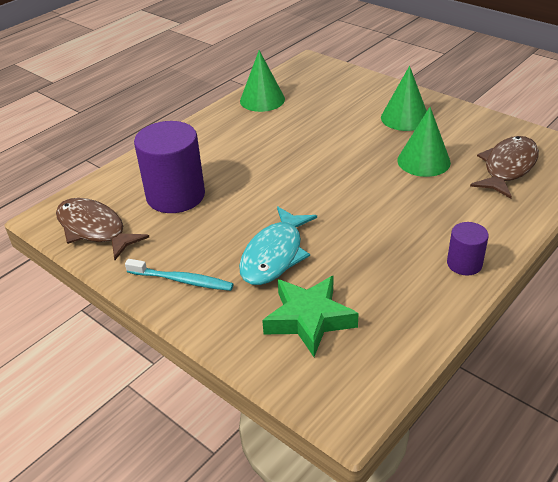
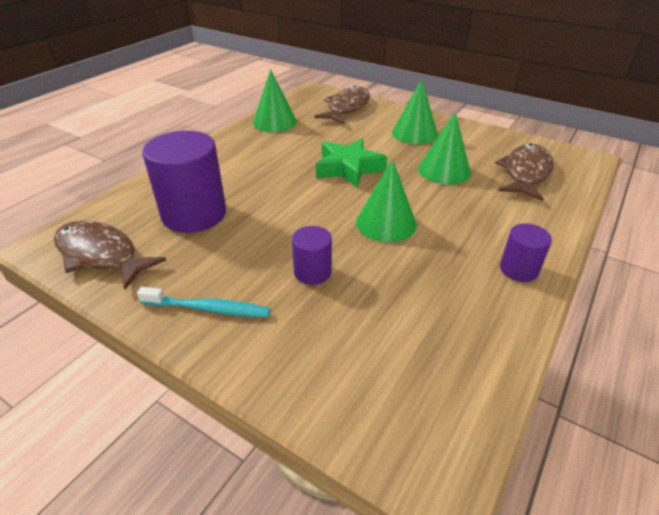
camera: 10 degrees left, 0 degrees up
turquoise fish [239,206,317,285] -> purple cylinder [292,226,332,285]
green star [262,276,359,357] -> green star moved to [316,138,387,188]
none -> brown fish [314,86,370,124]
none -> green cone [356,159,417,242]

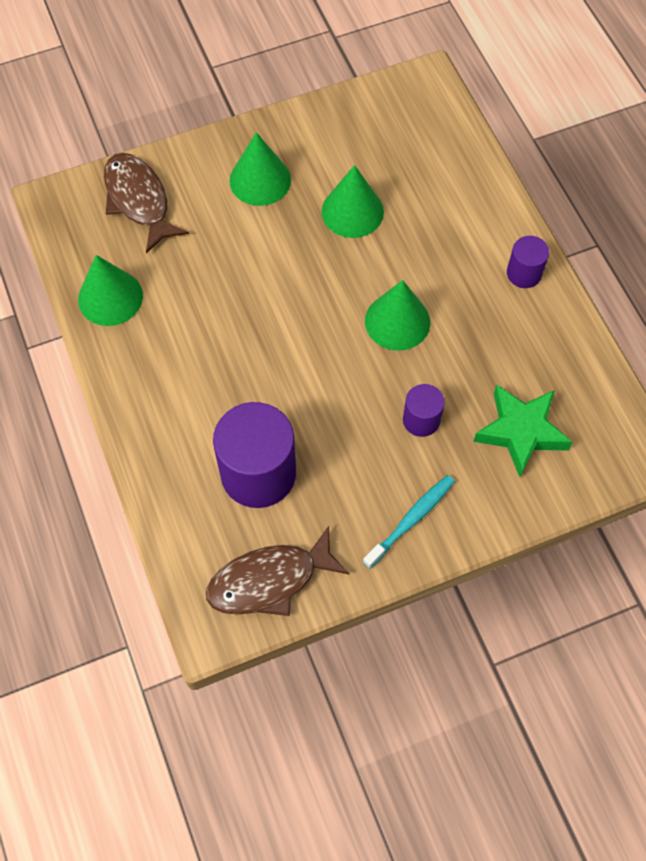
camera: 55 degrees left, 25 degrees up
green star [316,138,387,188] -> green star moved to [473,385,572,477]
brown fish [495,144,554,201] -> none

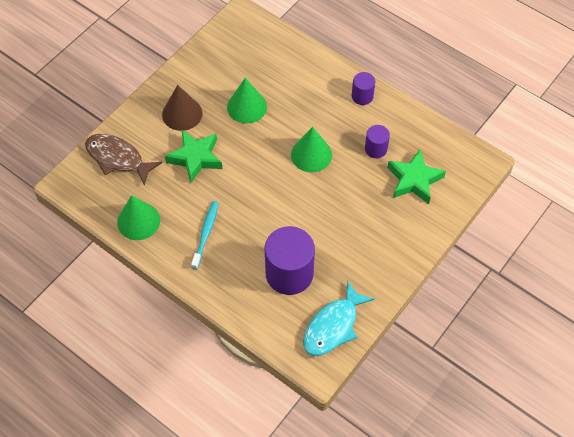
camera: 30 degrees left, 5 degrees down
brown fish [206,526,349,616] -> turquoise fish [303,280,375,356]
green cone [229,132,291,206] -> brown cone [162,85,202,131]
turquoise toothbrush [363,475,455,569] -> turquoise toothbrush moved to [191,201,219,269]
purple cylinder [403,384,445,437] -> purple cylinder moved to [365,125,390,158]
none -> green star [165,130,222,183]

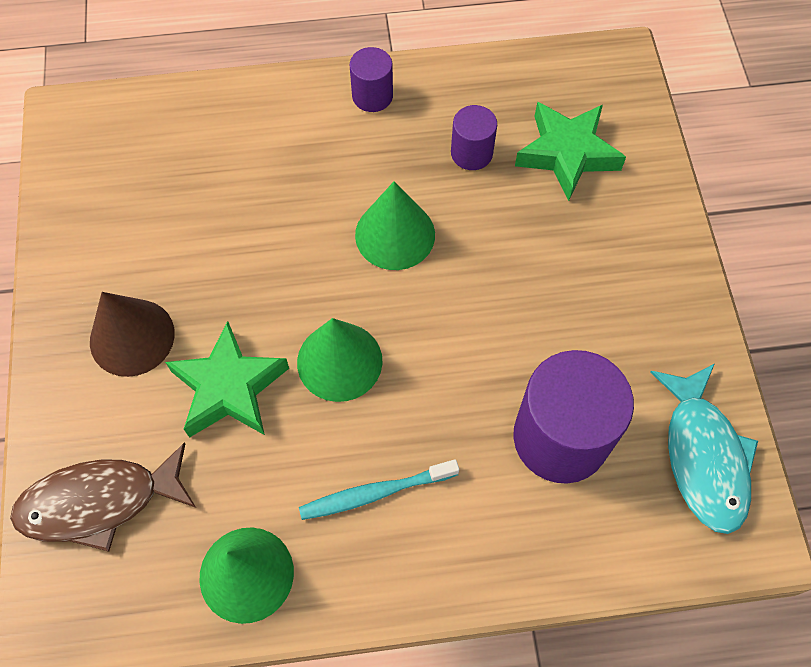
camera: 45 degrees left, 5 degrees up
turquoise toothbrush [191,201,219,269] -> turquoise toothbrush turned 75 degrees counterclockwise [299,459,459,520]
green cone [227,78,267,124] -> green cone moved to [297,318,383,402]

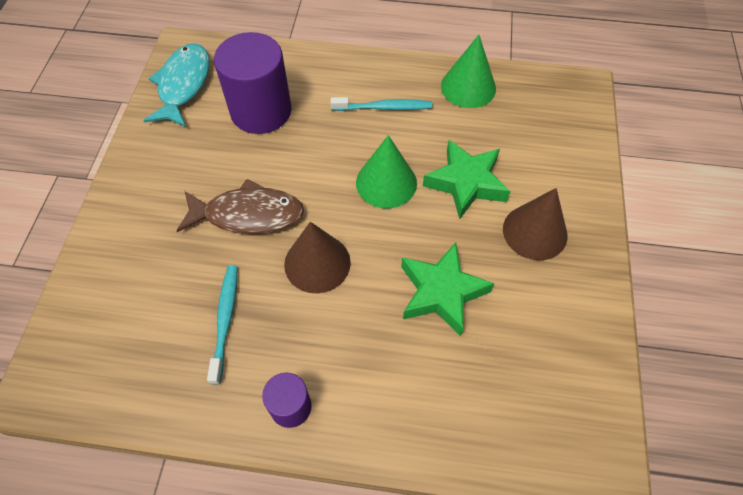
camera: 165 degrees left, 5 degrees down
brown fish [10,442,196,552] -> brown fish moved to [176,179,304,234]
green cone [355,181,435,270] -> brown cone [284,222,351,293]
purple cylinder [451,105,497,170] -> turquoise toothbrush [207,265,238,385]
green star [515,102,626,201] -> green star moved to [401,242,495,337]

